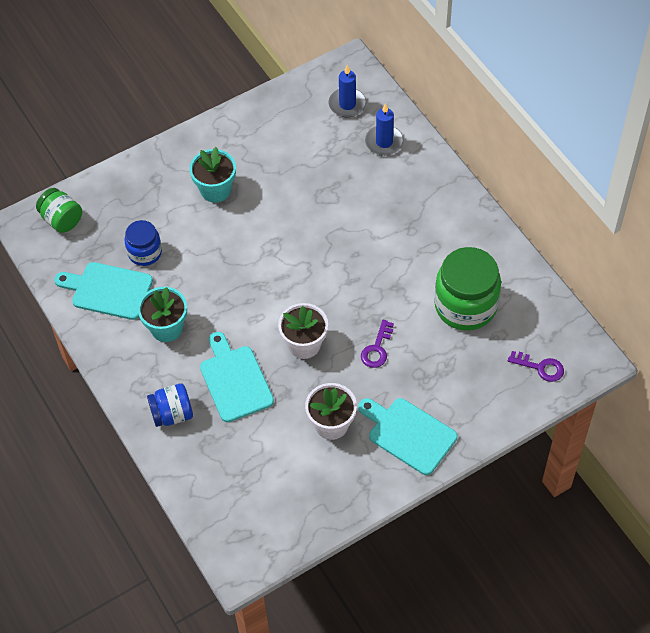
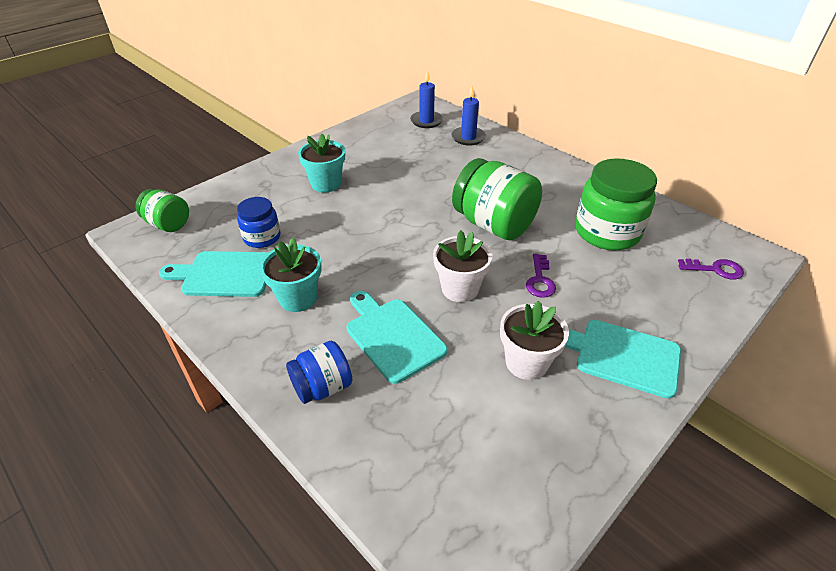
camera: 15 degrees left, 15 degrees down
none -> green jar [452,158,542,240]

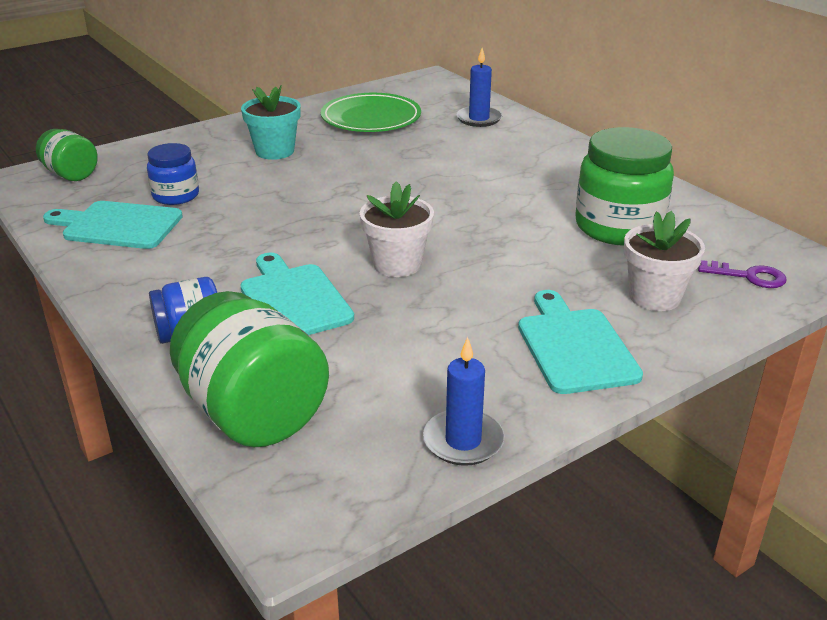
camera: 10 degrees right, 10 degrees down
turquoise flower pot [260,238,322,312] -> none
blue candle [410,70,443,128] -> blue candle moved to [423,337,505,466]
green jar [452,158,542,240] -> green jar moved to [170,291,329,447]
white flower pot [500,301,569,380] -> white flower pot moved to [624,211,705,311]
purple key [526,254,556,298] -> none
turquoise cutting board [565,320,681,399] -> turquoise cutting board turned 45 degrees clockwise [518,290,643,394]
none -> green plate [321,93,421,132]

